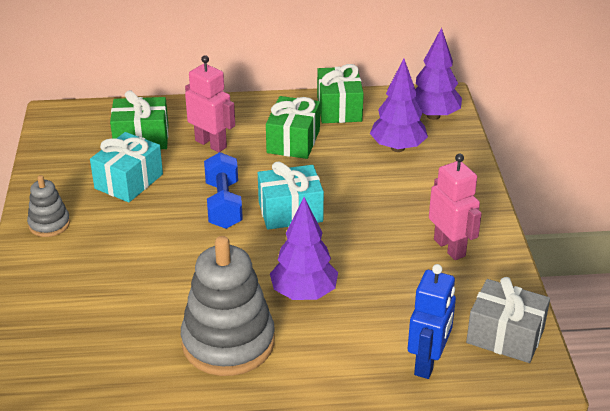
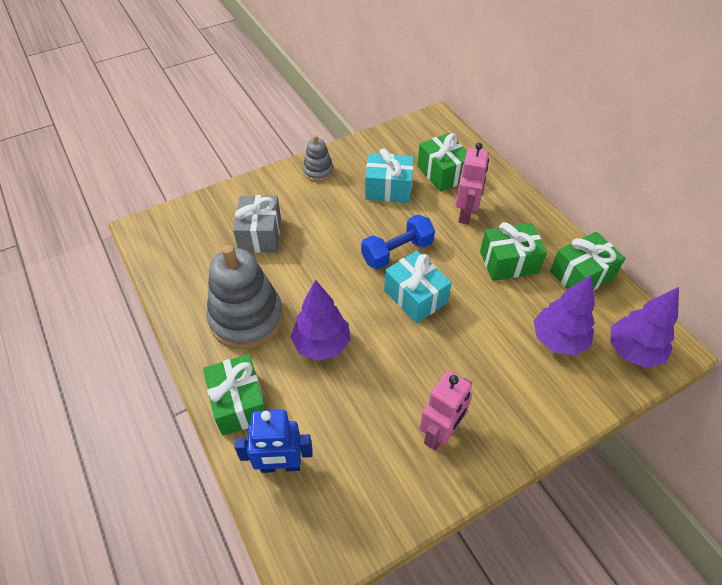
camera: 65 degrees right, 15 degrees up
grey gift [466,277,550,363] -> grey gift moved to [233,195,281,253]
none -> green gift [203,354,266,436]

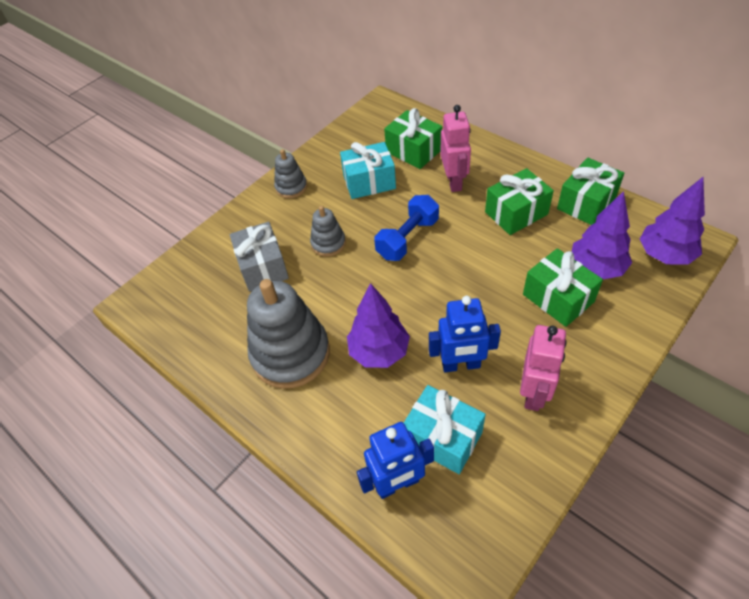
camera: 15 degrees left, 0 degrees up
green gift [203,354,266,436] -> green gift moved to [523,248,603,327]
turquoise gift [384,251,452,323] -> turquoise gift moved to [404,385,486,474]
none -> grey stacking toy [310,206,346,257]
none -> blue robot [429,296,501,372]

